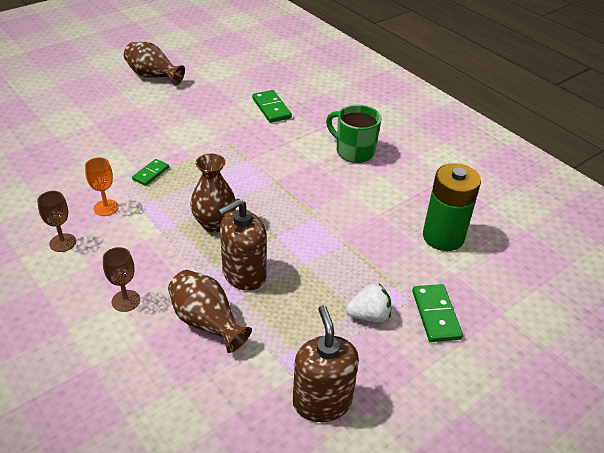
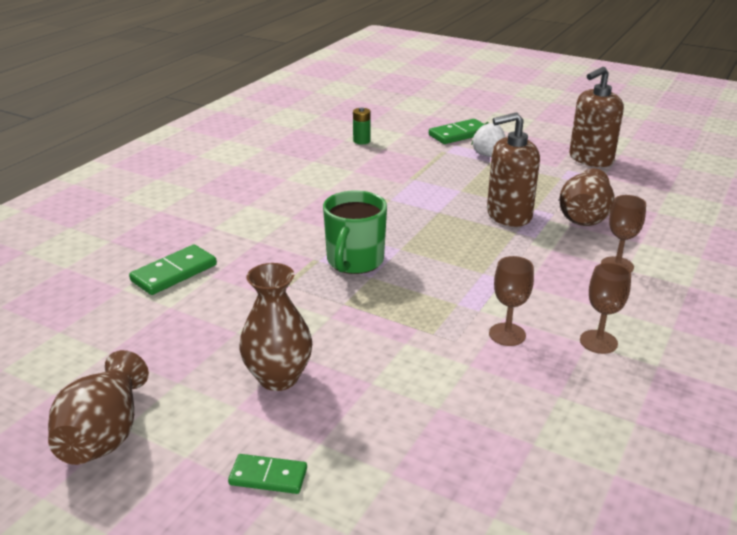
camera: 110 degrees left, 10 degrees down
orange goblet [85,157,119,216] -> brown goblet [489,256,534,346]
green domino [132,159,169,186] -> green domino moved to [228,454,307,494]
brown vase [190,154,235,232] -> brown vase moved to [239,263,312,391]
brown soap dispenser [218,199,267,291] -> brown soap dispenser turned 135 degrees clockwise [487,113,540,227]
green mug [326,105,381,163] -> green mug moved to [323,190,387,274]
green battery [423,163,481,251] -> green battery [353,108,370,144], size x0.43

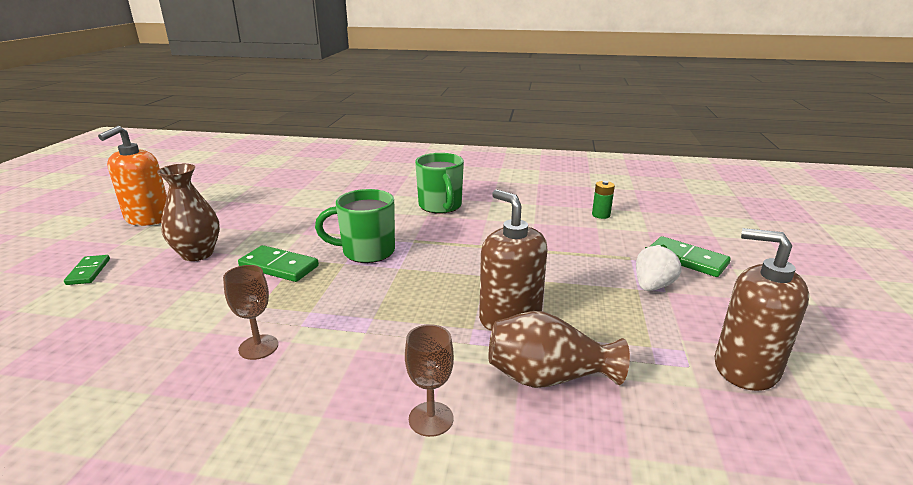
camera: 70 degrees right, 5 degrees down
brown vase [48,350,149,465] -> orange soap dispenser [98,125,167,226]
green domino [129,245,217,295] -> green domino moved to [238,245,319,282]
brown goblet [580,263,631,354] -> none
none -> green mug [415,153,464,214]

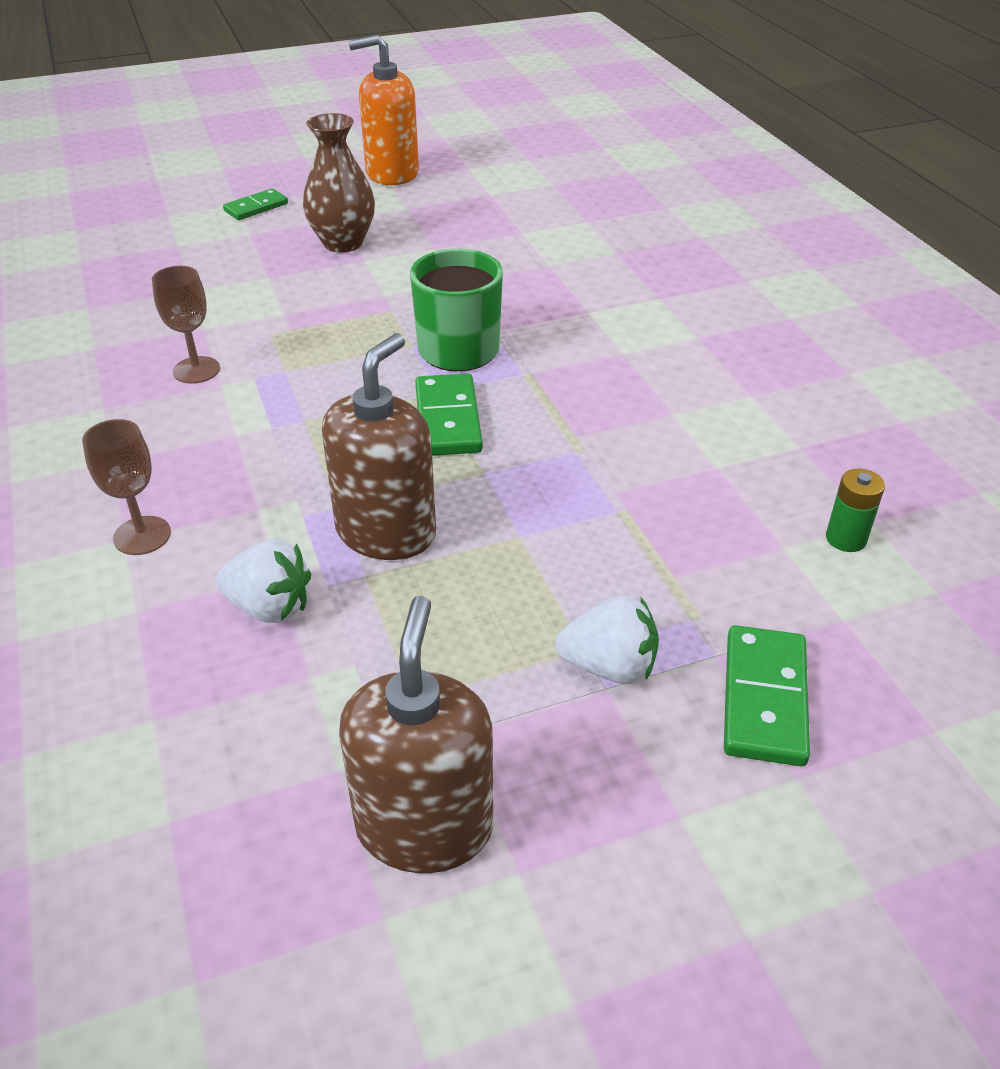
camera: 60 degrees right, 15 degrees up
green domino [238,245,319,282] -> green domino moved to [415,373,483,456]
green mug [415,153,464,214] -> none
brown vase [489,311,630,388] -> white strawberry [215,540,311,623]

